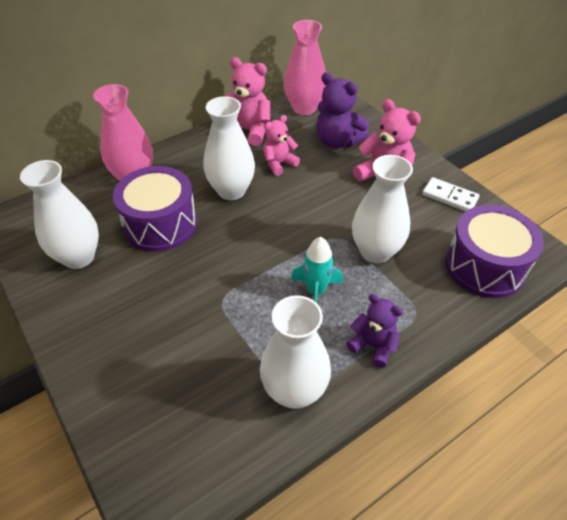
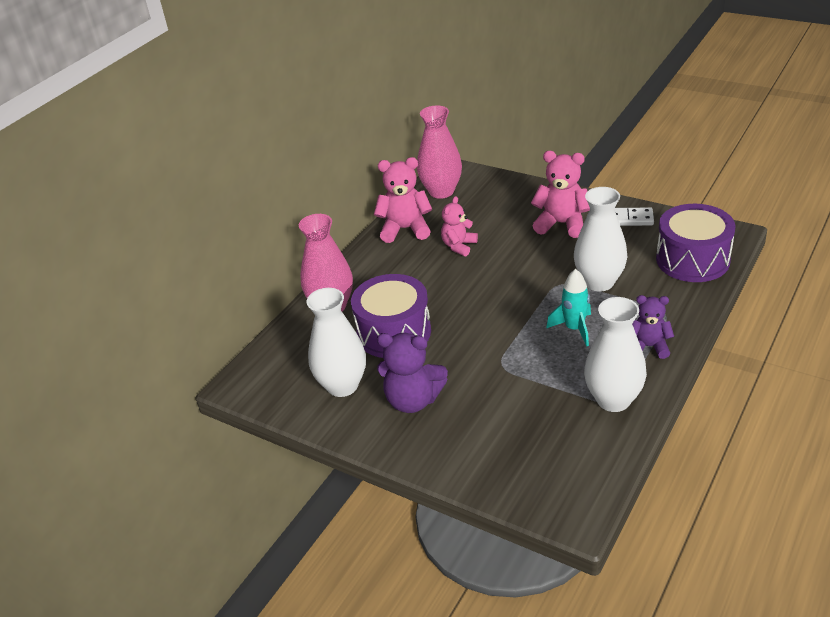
camera: 20 degrees left, 10 degrees down
white vase [203,96,255,200] -> none
purple teddy bear [316,72,369,148] -> purple teddy bear moved to [377,333,448,413]

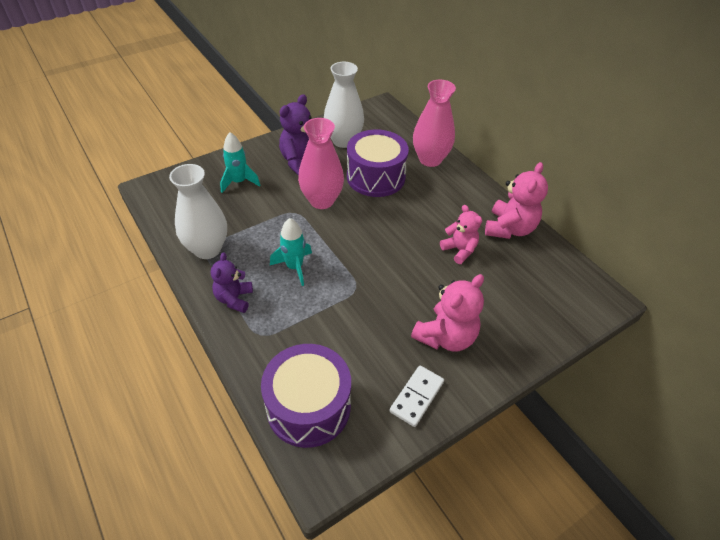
camera: 110 degrees right, 10 degrees up
pink vase [417,106,462,199] -> pink vase moved to [298,118,344,209]
white vase [574,187,627,291] -> none
purple teddy bear [632,295,674,359] -> purple teddy bear turned 150 degrees clockwise [211,253,253,313]
none -> turquoise rocket [220,132,260,193]

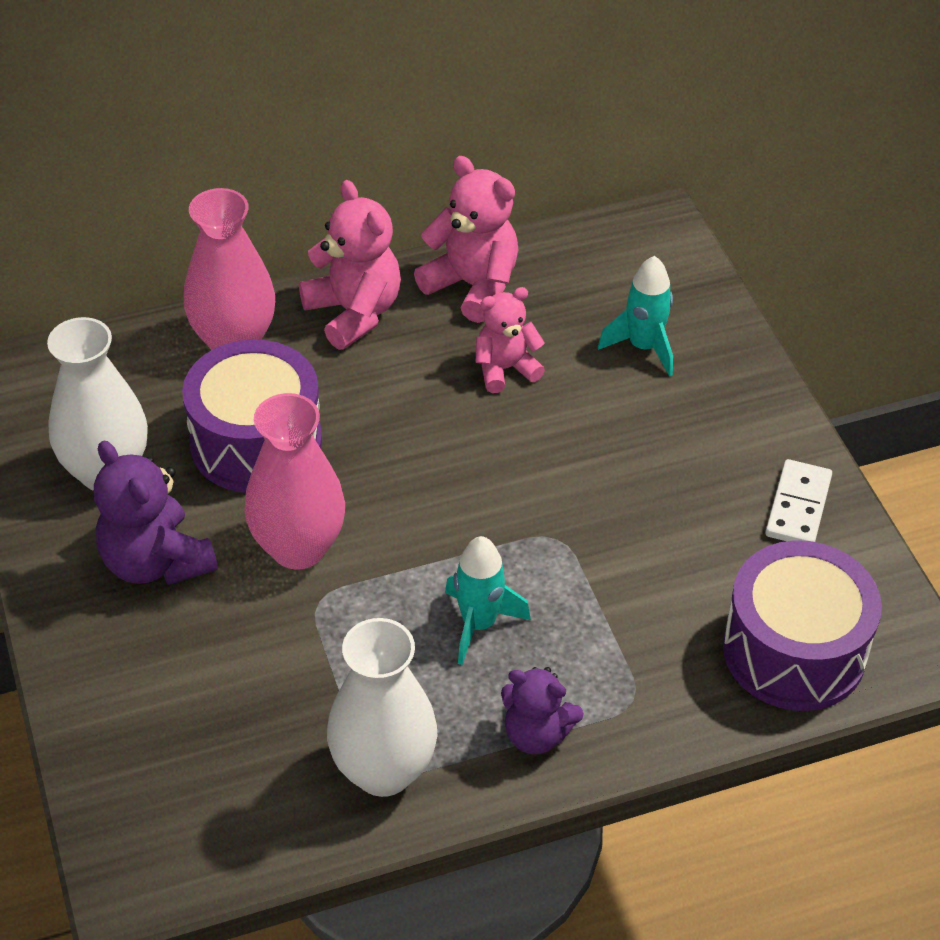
camera: 75 degrees left, 0 degrees up
turquoise rocket [220,132,260,193] -> turquoise rocket moved to [598,256,673,377]
white domino [390,366,444,427] -> white domino turned 60 degrees clockwise [765,459,832,542]
pink teddy bear [411,274,484,352] -> pink teddy bear moved to [299,180,401,350]

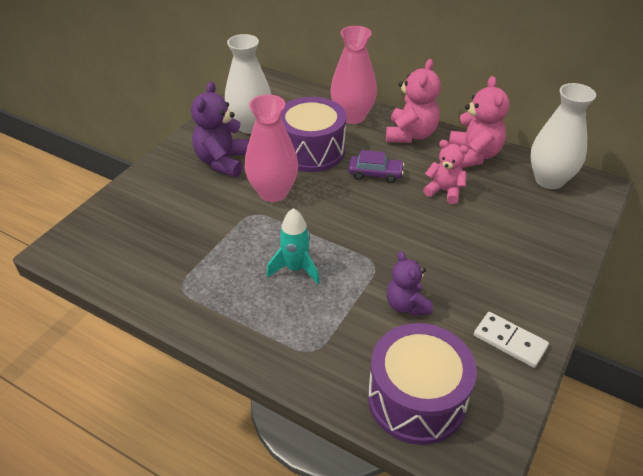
camera: 50 degrees right, 5 degrees down
white vase [327,618,437,797] -> white vase moved to [530,83,596,189]
purple teddy bear [501,667,584,754] -> purple teddy bear moved to [387,251,433,316]
turquoise rocket [598,256,673,377] -> none
white domino [765,459,832,542] -> white domino turned 60 degrees clockwise [474,312,549,368]
none -> purple car [348,150,404,183]

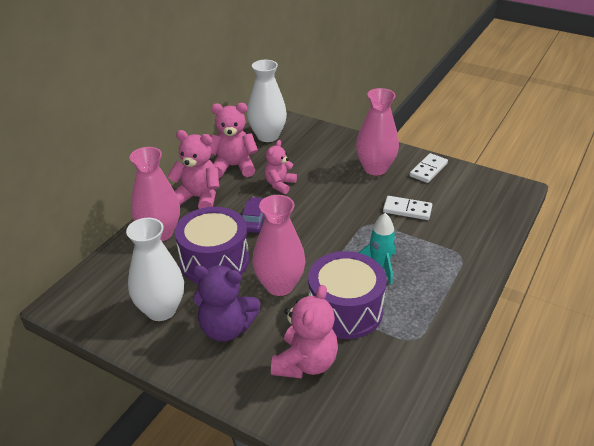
camera: 90 degrees left, 5 degrees down
purple drum [368,323,477,445] -> purple drum moved to [308,251,386,339]
purple teddy bear [387,251,433,316] -> white domino [383,196,432,220]
none -> pink teddy bear [271,285,338,379]
none -> pink vase [356,88,399,175]

